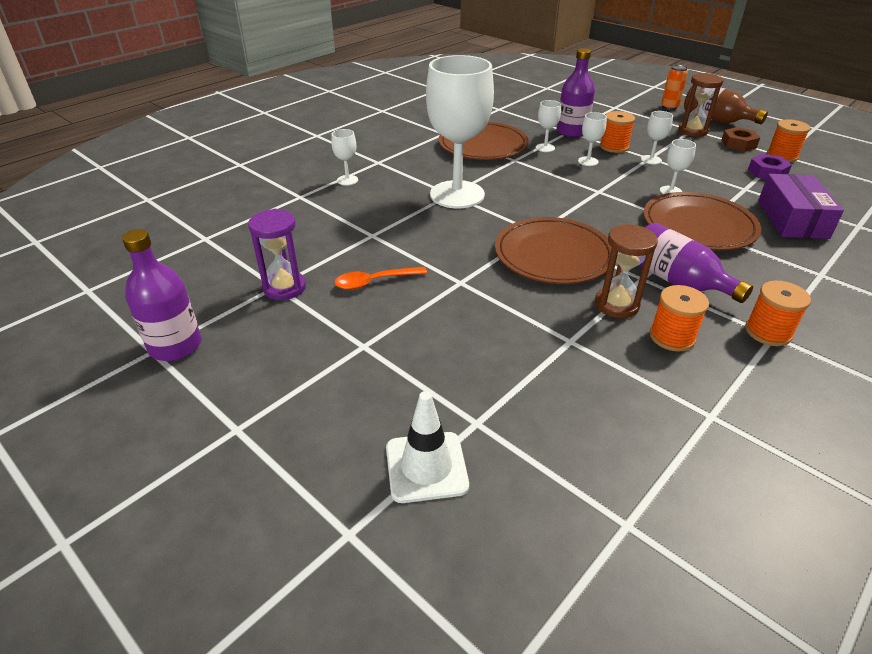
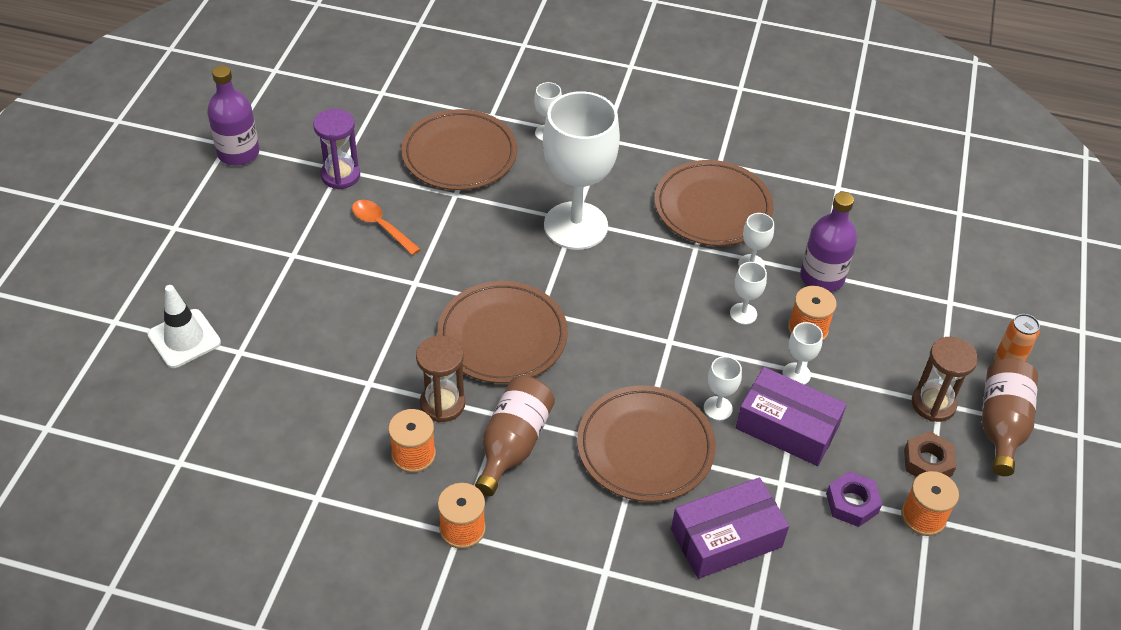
camera: 60 degrees right, 10 degrees up
purple bottle [638,223,753,303] -> brown bottle [475,376,555,496]
none -> brown plate [401,109,517,190]
none -> purple box [736,367,847,466]

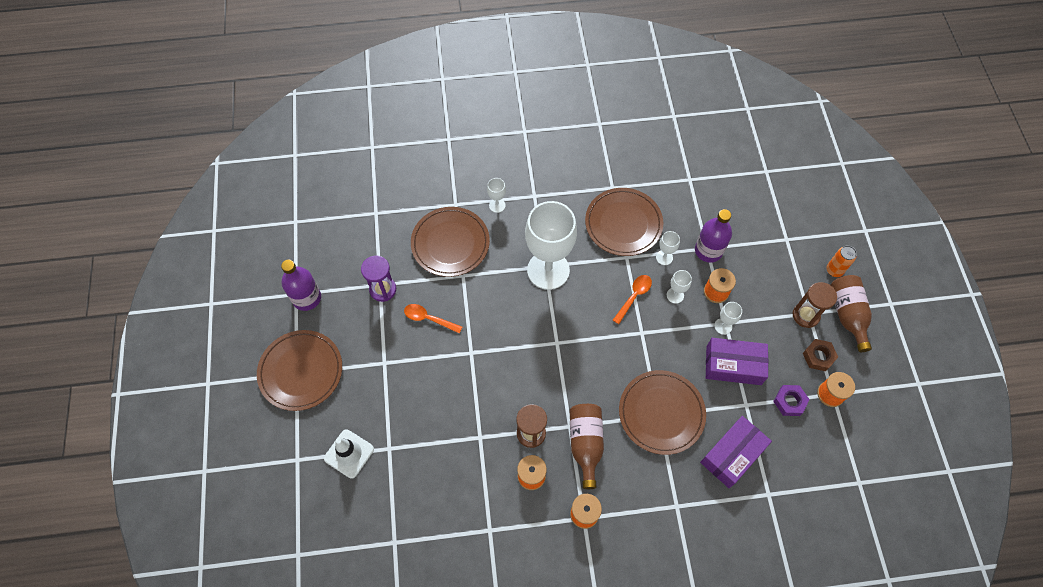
camera: 20 degrees left, 15 degrees up
brown plate [437,281,568,383] -> brown plate moved to [257,330,342,411]
white goblet [704,356,742,420] -> none
none -> orange spoon [613,275,652,324]

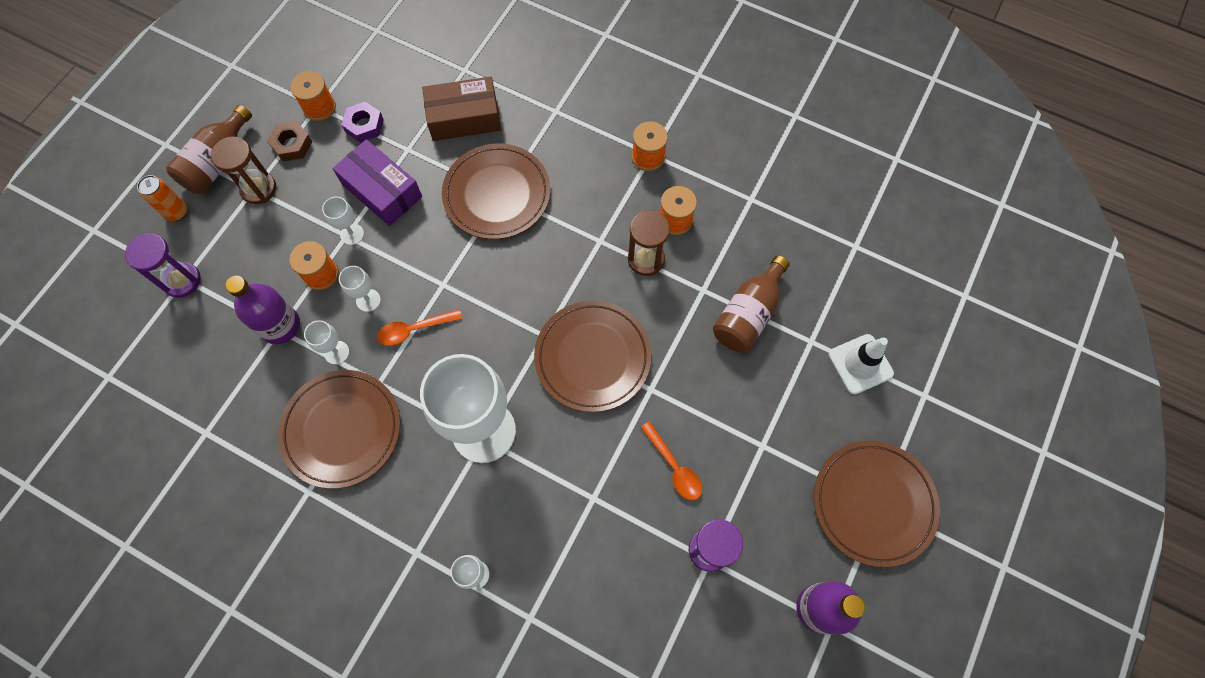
camera: 145 degrees left, 5 degrees up
brown plate [411,207,490,277] -> brown plate moved to [534,301,651,412]
brown bottle [569,404,604,489] -> brown bottle moved to [713,255,790,352]
purple box [700,416,772,488] -> brown box [422,77,501,141]
none -> purple hourglass [125,233,201,298]

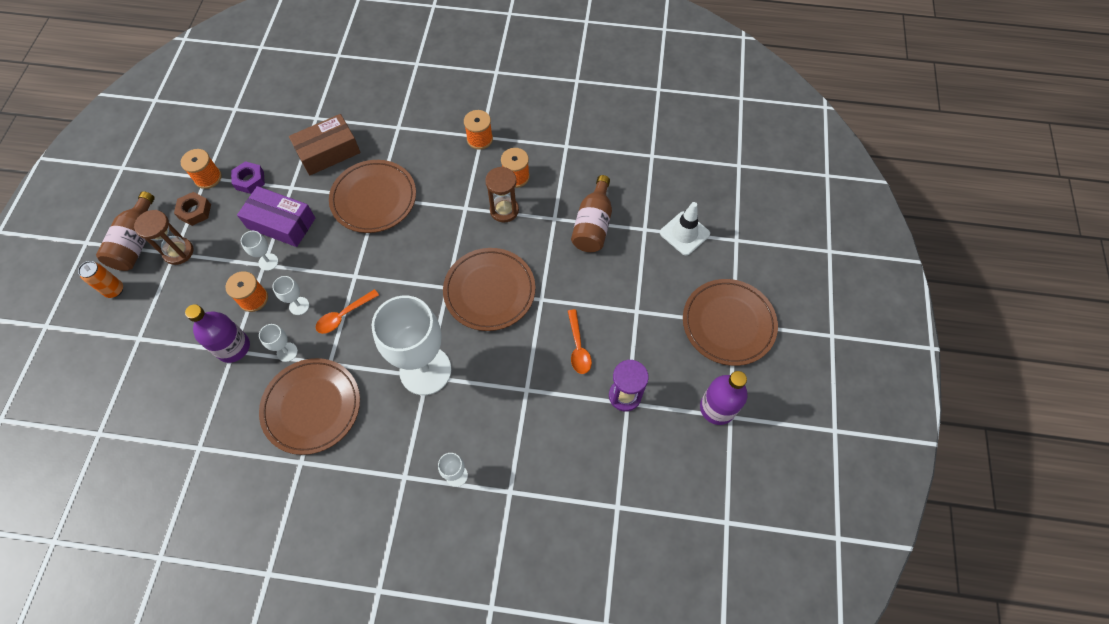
camera: 20 degrees left, 5 degrees down
purple hourglass [125,233,201,298] -> none
orange spoon [640,421,702,500] -> orange spoon turned 45 degrees clockwise [568,309,592,374]

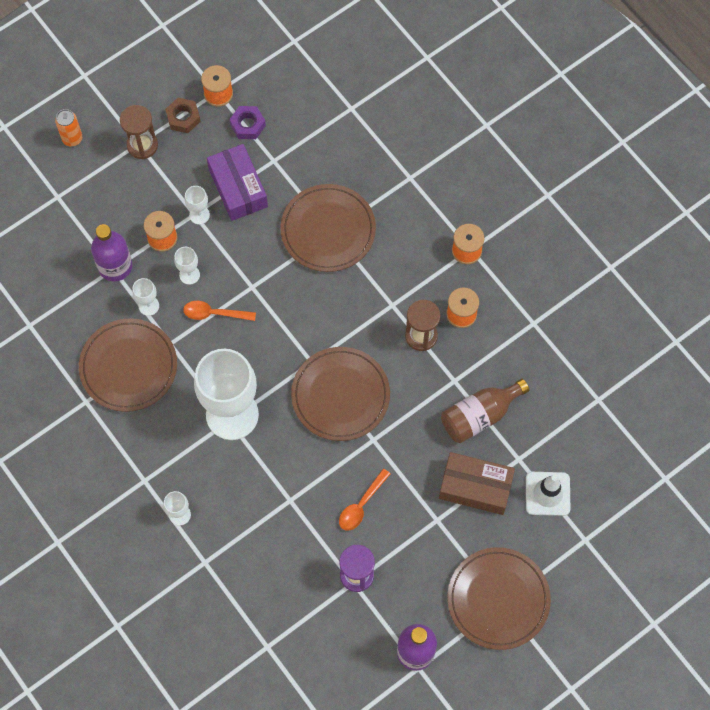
camera: 45 degrees right, 5 degrees up
brown bottle [96,191,155,271] -> none
brown box [289,114,360,176] -> brown box moved to [439,452,515,515]

